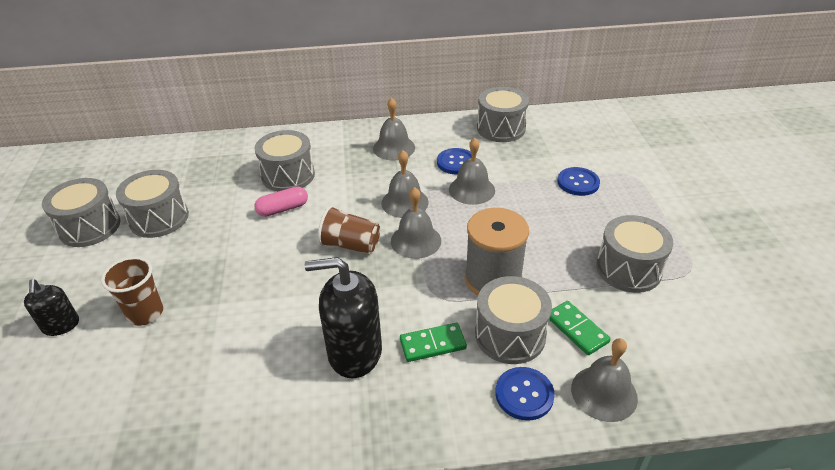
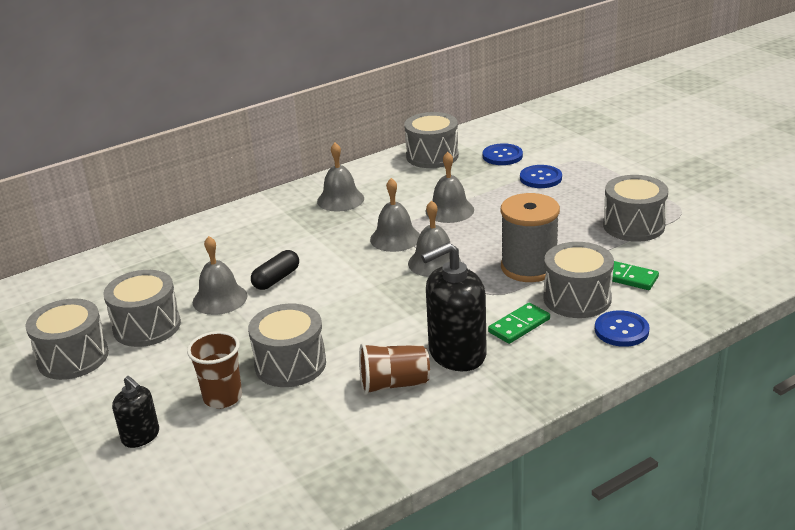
camera: 25 degrees left, 10 degrees down
grey drum [254,130,315,192] -> grey drum moved to [248,304,326,387]
pink capsule [254,186,308,217] -> black capsule [251,250,299,290]
brown cup [318,206,380,254] -> brown cup moved to [359,343,430,395]
blue button [437,148,471,175] -> blue button moved to [483,143,523,165]
grey bell [571,338,638,422] -> grey bell moved to [193,236,248,315]

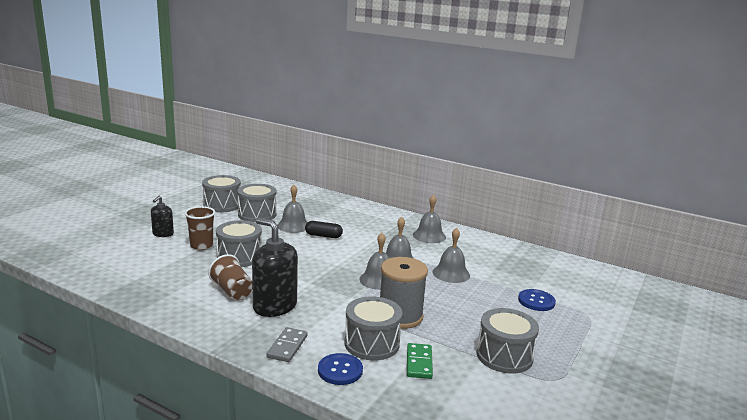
camera: 60 degrees right, 10 degrees down
grey drum [404,112,459,168] -> none
blue button [483,143,523,165] -> none
green domino [488,303,550,344] -> none
none -> grey domino [267,327,308,362]

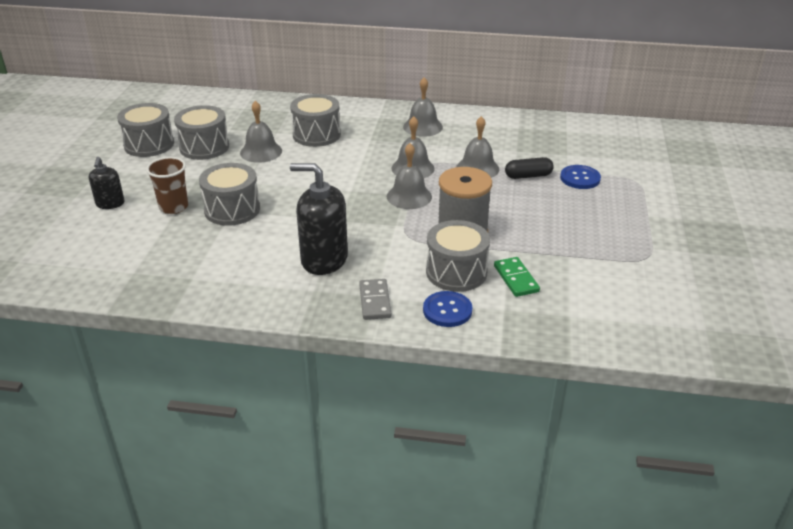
camera: 20 degrees left, 15 degrees up
brown cup [208,254,253,301] -> none
black capsule [305,221,343,238] -> black capsule moved to [505,157,554,179]
grey drum [477,308,539,374] -> grey drum moved to [290,94,341,147]

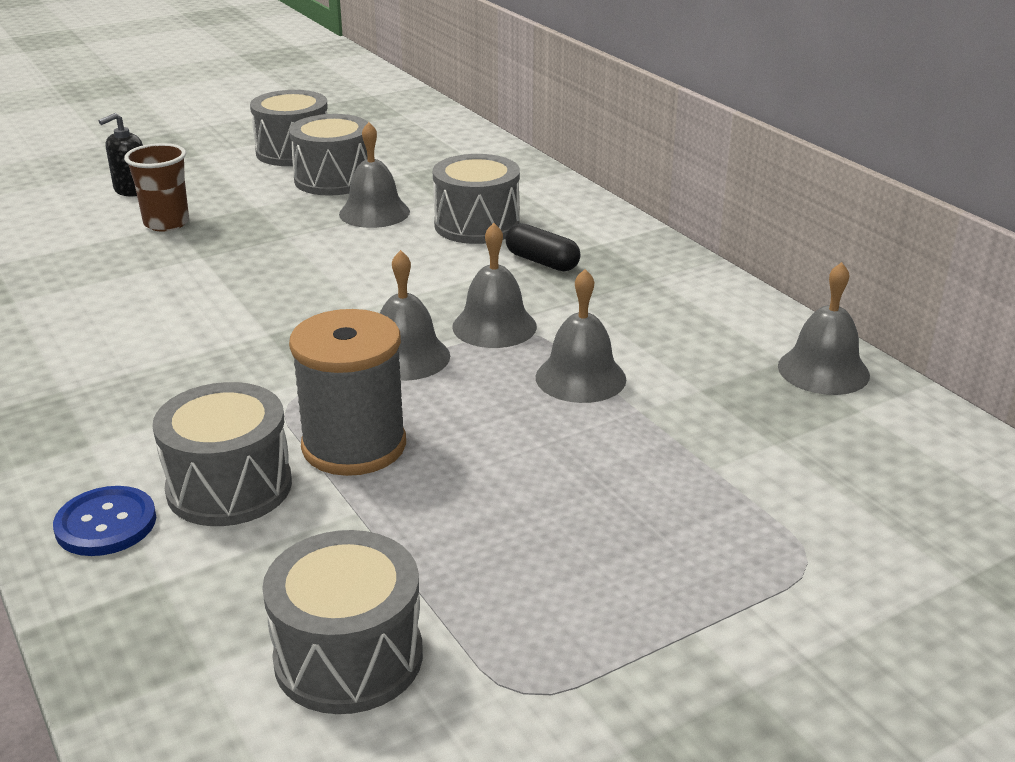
camera: 50 degrees right, 5 degrees down
grey drum [199,163,260,226] -> grey drum moved to [262,530,423,714]
black soap dispenser [290,163,348,275] -> none
grey domino [359,279,391,320] -> none
grey bell [403,78,443,137] -> grey bell moved to [778,262,870,395]
green domino [494,257,540,297] -> none
black capsule [505,157,554,179] -> black capsule moved to [505,223,580,272]
blue button [560,165,601,189] -> none

